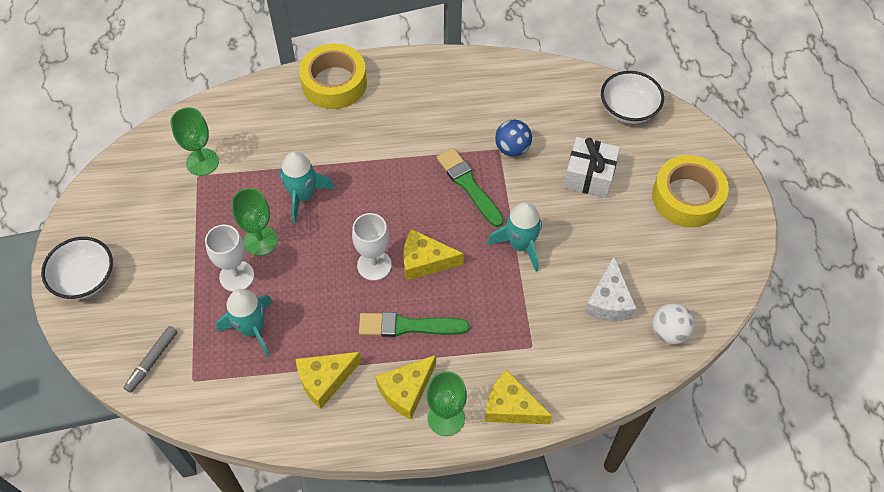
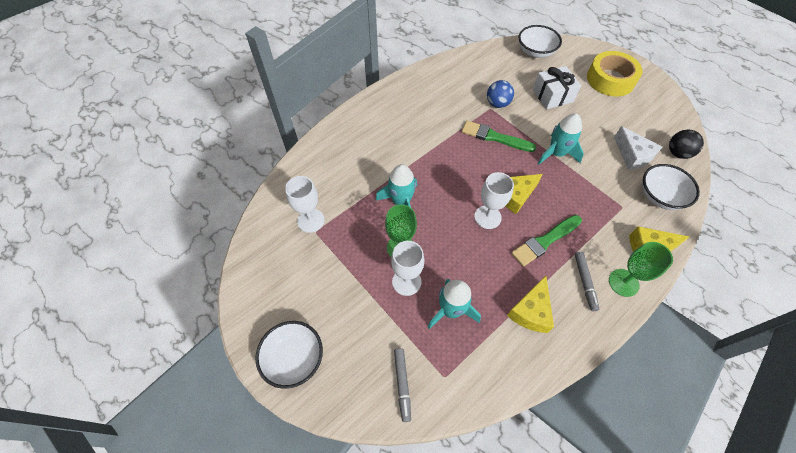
camera: 35 degrees left, 0 degrees up
green goblet [171,107,219,176] -> white goblet [285,176,325,233]
yellow tape [299,43,367,109] -> none
yellow cheese [375,355,436,420] -> grey marker [575,252,599,311]
white ball [652,303,695,344] -> black ball [669,130,704,159]
none -> white bowl [642,164,700,210]

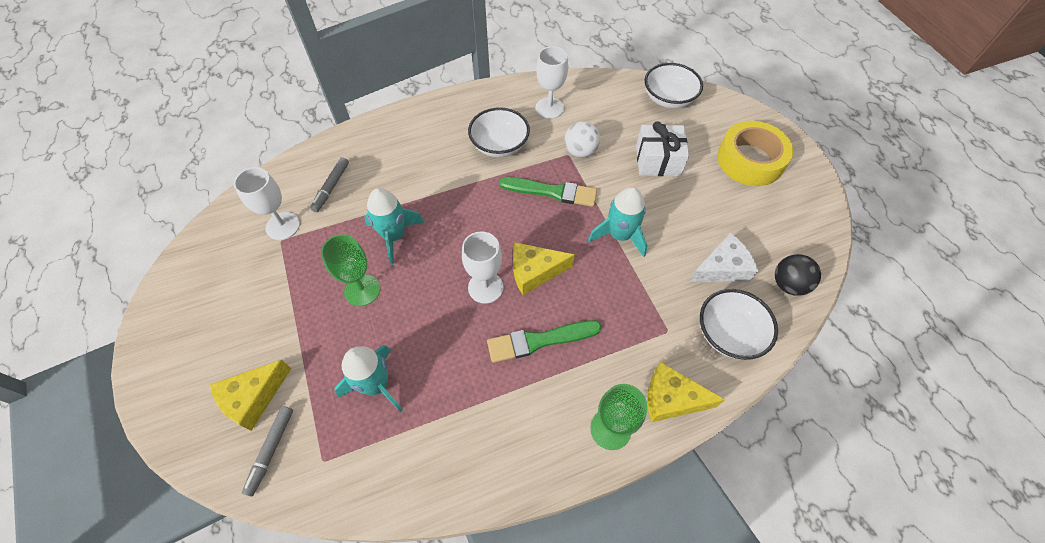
camera: 20 degrees right, 0 degrees up
white bowl [255,321,323,389] -> white bowl moved to [468,107,530,157]
white goblet [391,241,424,296] -> white goblet moved to [536,46,568,119]
green brush [462,121,536,152] -> green brush turned 150 degrees clockwise [499,177,597,207]
blue ball [487,80,514,108] -> white ball [564,121,600,158]
yellow cheese [507,276,554,333] -> yellow cheese moved to [210,360,292,431]
grey marker [575,252,599,311] -> grey marker moved to [310,157,349,212]
white cheese [614,126,662,170] -> white cheese turned 105 degrees counterclockwise [689,233,758,283]

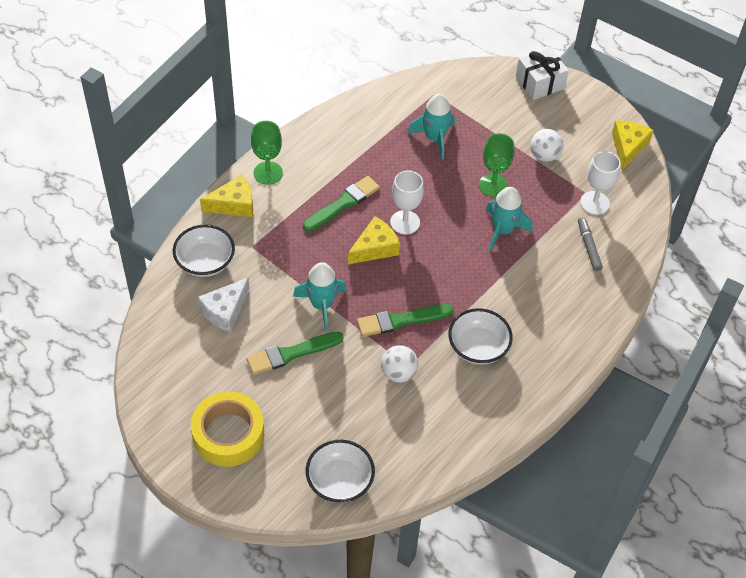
camera: 150 degrees right, 5 degrees down
yellow cheese [210,360,292,431] -> yellow cheese moved to [612,121,654,170]
grey marker [242,406,293,497] -> none
white goblet [536,46,568,119] -> none
white gift [636,121,689,176] -> white gift moved to [516,47,569,100]
black ball [775,254,821,296] -> none
none -> green brush [246,332,344,375]
none -> white ball [530,129,563,162]

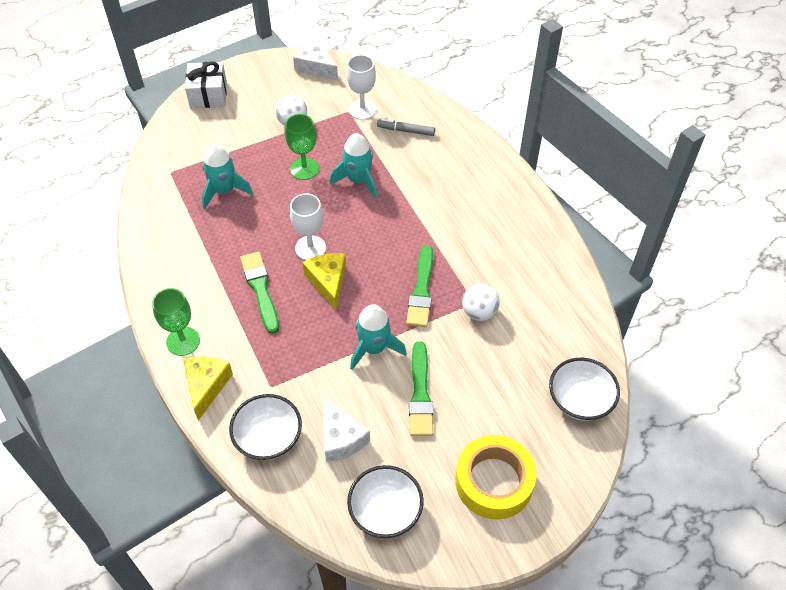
camera: 65 degrees left, 0 degrees up
white bowl [448,308,513,365] -> white bowl moved to [347,465,424,538]
yellow cheese [612,121,654,170] -> white cheese [293,39,338,80]

